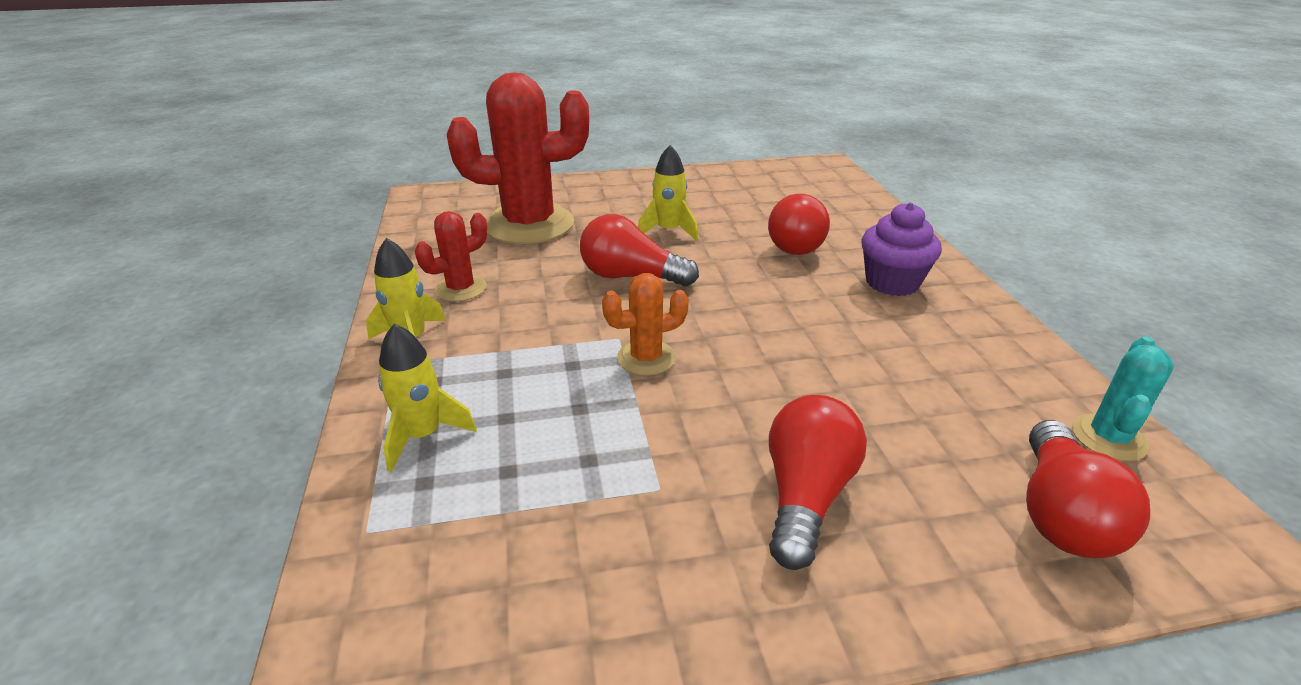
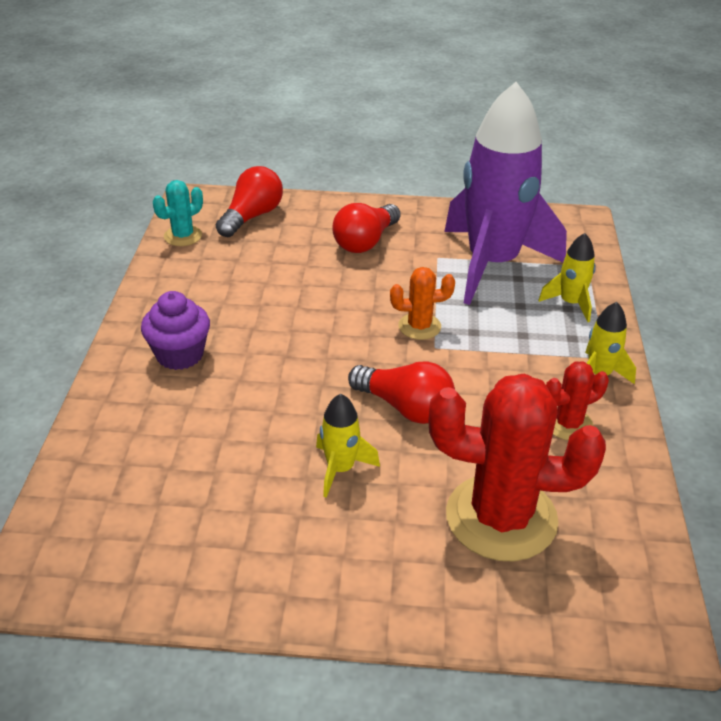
camera: 165 degrees left, 5 degrees up
red light bulb [768,194,830,255] -> none
none -> purple rocket [444,82,567,305]

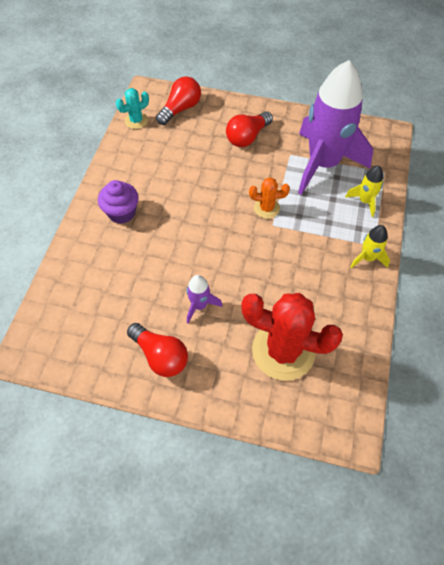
camera: 10 degrees right, 20 degrees up
yellow rocket [316,394,380,498] -> purple rocket [186,275,222,324]
red light bulb [348,361,455,424] -> red light bulb moved to [127,323,188,377]
red cactus [546,361,609,440] -> none

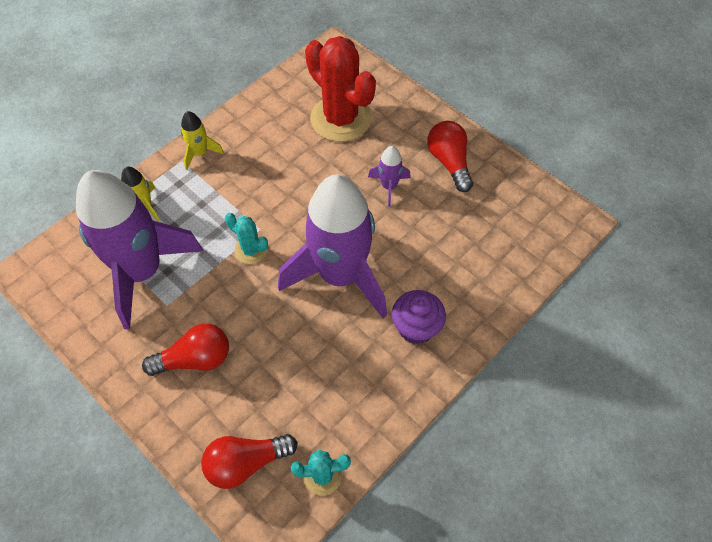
camera: 150 degrees left, 0 degrees up
orange cactus [249,177,290,219] -> turquoise cactus [225,213,268,264]
none -> purple rocket [278,174,387,319]

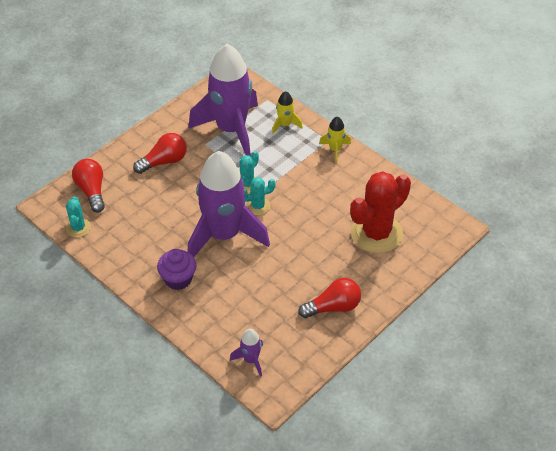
camera: 90 degrees right, 10 degrees down
red light bulb [142,324,229,376] -> red light bulb turned 105 degrees counterclockwise [133,133,187,174]
purple rocket [368,146,411,207] -> purple rocket moved to [230,329,263,377]
none -> turquoise cactus [244,177,276,215]

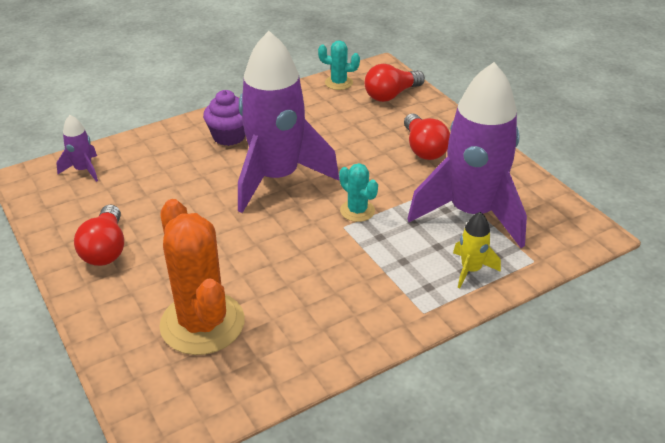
camera: 105 degrees right, 10 degrees down
red light bulb [72,159,105,213] -> red light bulb turned 150 degrees clockwise [365,64,425,102]
turquoise cactus [244,177,276,215] -> none
yellow rocket [319,116,351,163] -> none
red cactus [350,171,411,253] -> orange cactus [159,199,245,355]

